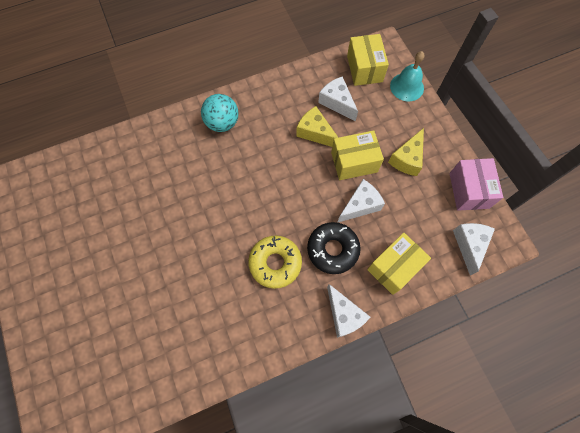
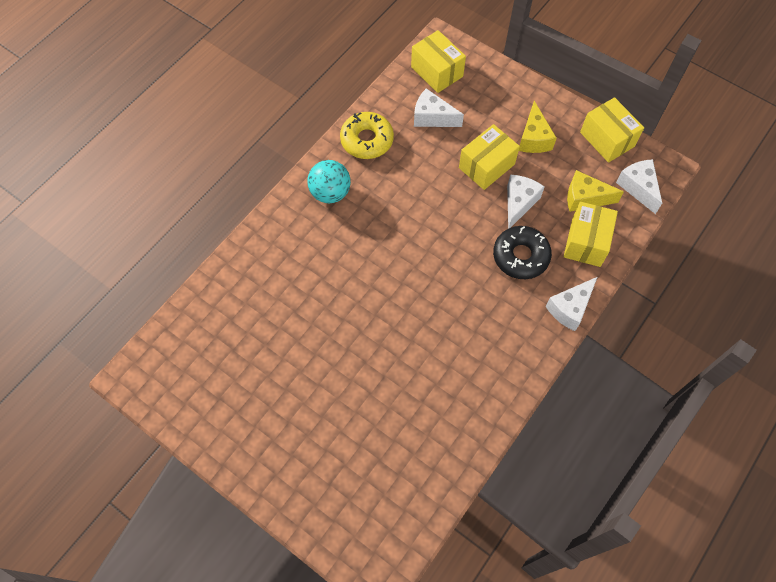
camera: 30 degrees left, 5 degrees down
yellow donut [248,236,302,289] -> yellow donut moved to [340,112,394,159]
yellow cheese [296,106,339,147] -> yellow cheese moved to [567,170,624,212]
white cheese [327,284,370,338] -> white cheese turned 105 degrees clockwise [546,277,597,331]
turquoise bell [390,51,425,101] -> none
pink box [449,158,503,211] -> yellow box [580,97,644,163]

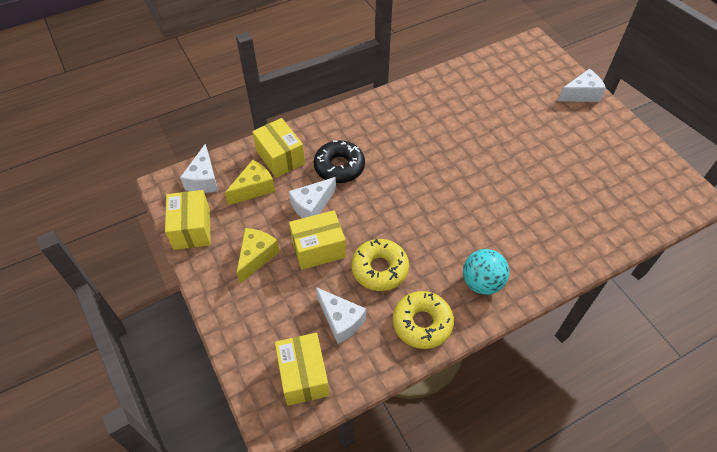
camera: 155 degrees left, 10 degrees down
white cheese [546,277,597,331] -> white cheese moved to [557,69,606,102]
yellow box [564,202,618,267] -> yellow box turned 75 degrees counterclockwise [252,118,305,178]
yellow cheese [567,170,624,212] -> yellow cheese turned 75 degrees counterclockwise [225,160,275,205]
none -> yellow donut [351,239,409,291]

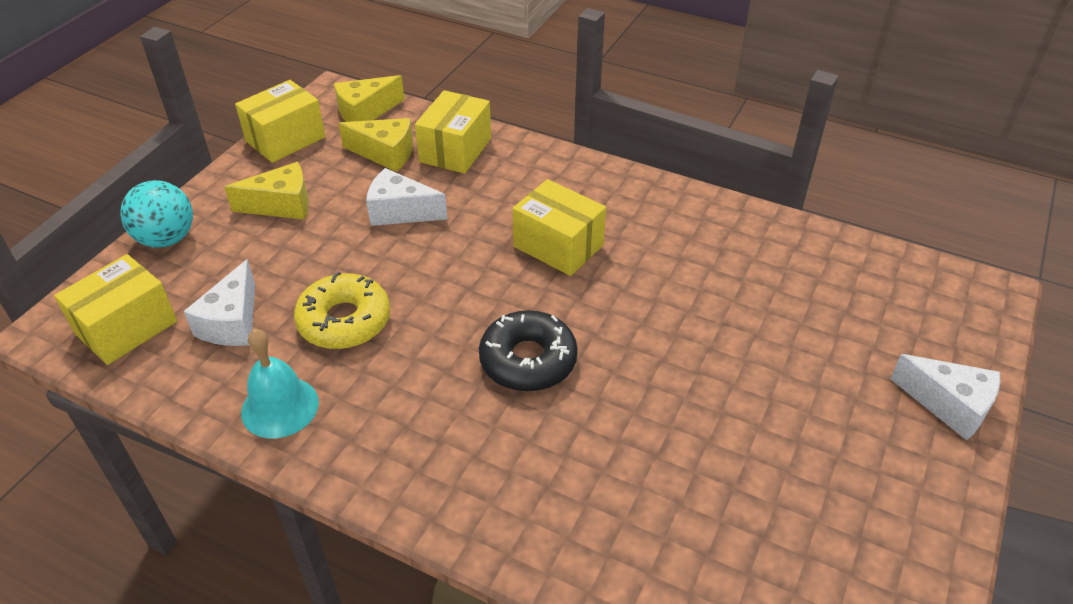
camera: 55 degrees right, 10 degrees down
white cheese [180,144,218,193] -> yellow cheese [334,75,405,122]
yellow box [289,210,346,270] -> yellow box moved to [512,179,606,276]
black donut [314,140,365,183] -> black donut moved to [479,310,578,392]
yellow donut [393,291,454,349] -> turquoise bell [241,329,319,438]
turquoise ball [463,249,509,295] -> turquoise ball moved to [120,180,193,248]

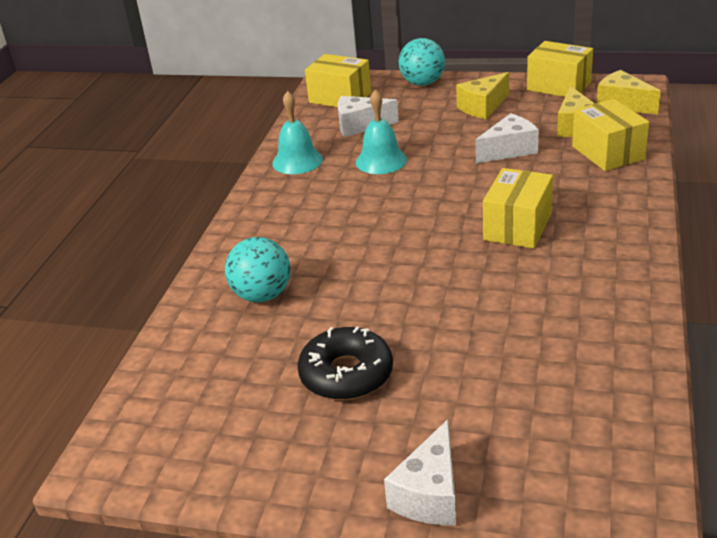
camera: 80 degrees right, 10 degrees down
yellow cheese [224,162,309,219] -> yellow cheese turned 75 degrees clockwise [456,72,509,119]
yellow donut [294,272,390,349] -> turquoise bell [356,89,407,174]
white cheese [366,168,448,226] -> white cheese turned 60 degrees clockwise [475,113,539,163]
yellow box [415,90,491,174] -> yellow box turned 60 degrees clockwise [572,99,649,171]
black donut [479,310,578,392] -> black donut moved to [297,327,393,400]
none -> turquoise ball [225,237,291,302]

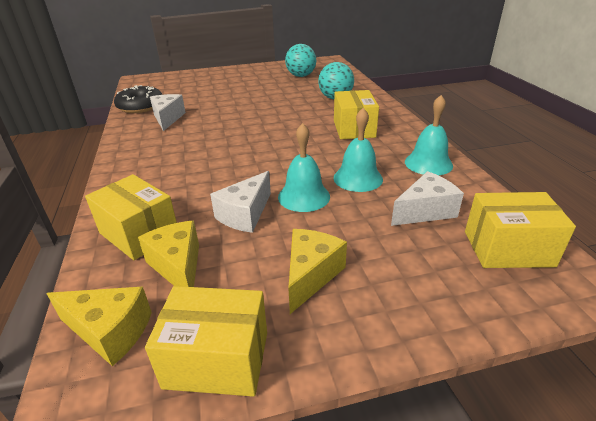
camera: 150 degrees right, 0 degrees up
black donut [297,327,393,400] -> black donut moved to [114,85,162,113]
white cheese [384,419,456,525] -> white cheese moved to [150,94,186,131]
turquoise ball [399,38,445,86] -> turquoise ball moved to [285,44,316,77]
yellow box [483,168,553,249] -> yellow box moved to [334,90,379,139]
none -> turquoise bell [278,123,330,212]

